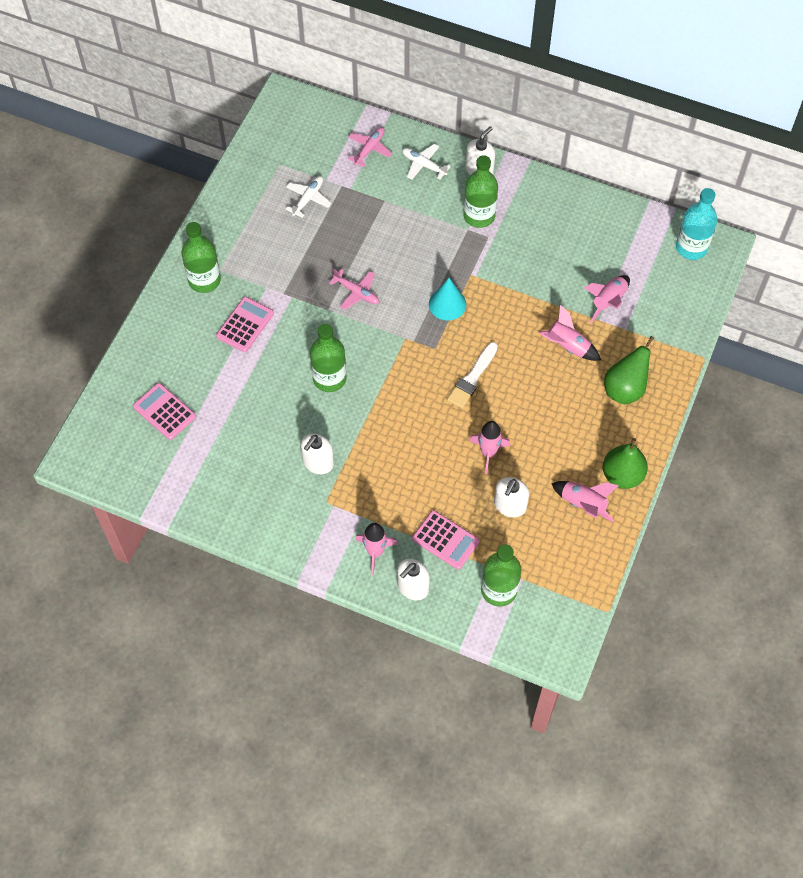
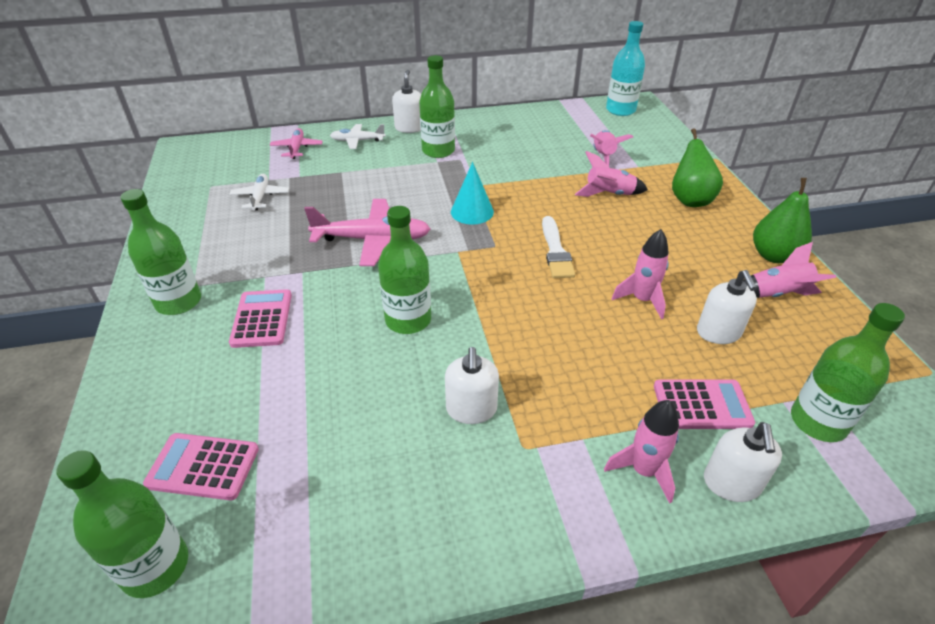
camera: 35 degrees left, 20 degrees down
pink plane [329,269,379,310] -> pink plane [304,199,430,266], size x1.75
none -> green bottle [57,450,188,598]

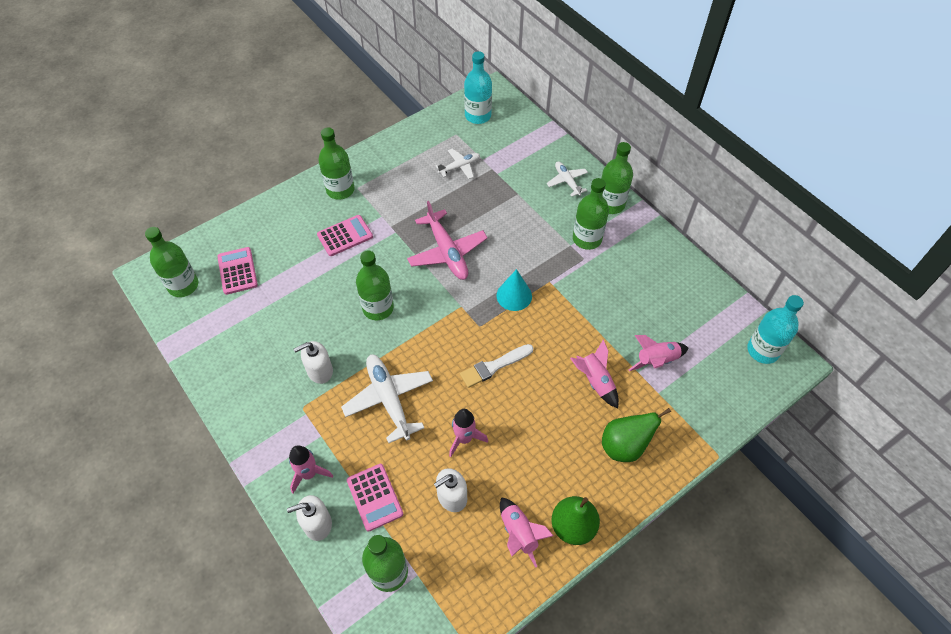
camera: 65 degrees right, 15 degrees up
pink plane [270,128,323,159] -> none
white soap dispenser [392,70,421,133] -> green bottle [601,142,633,214]
none -> white plane [341,355,433,443]
none -> turquoise bottle [464,51,492,124]

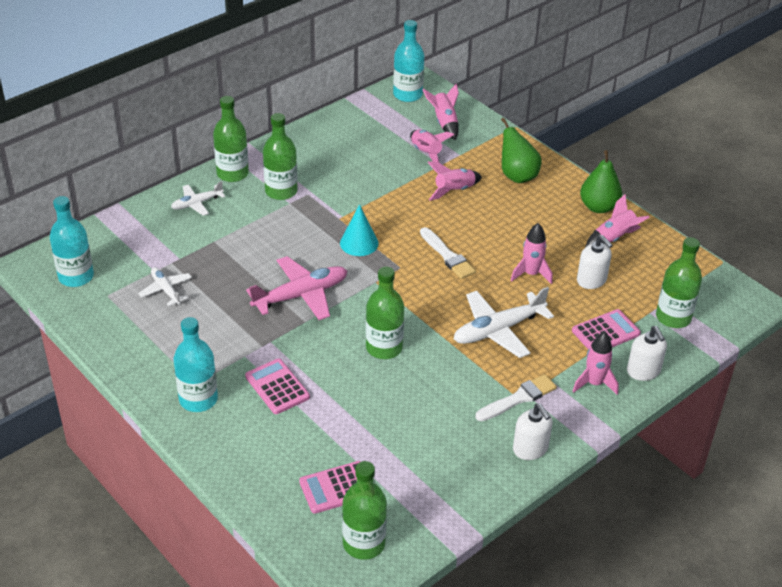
camera: 95 degrees left, 15 degrees down
white soap dispenser [294,341,333,384] -> white soap dispenser moved to [513,403,552,460]
green bottle [318,127,354,200] -> turquoise bottle [174,317,218,412]
none -> pink rocket [422,83,459,140]
none -> white brush [475,374,557,421]

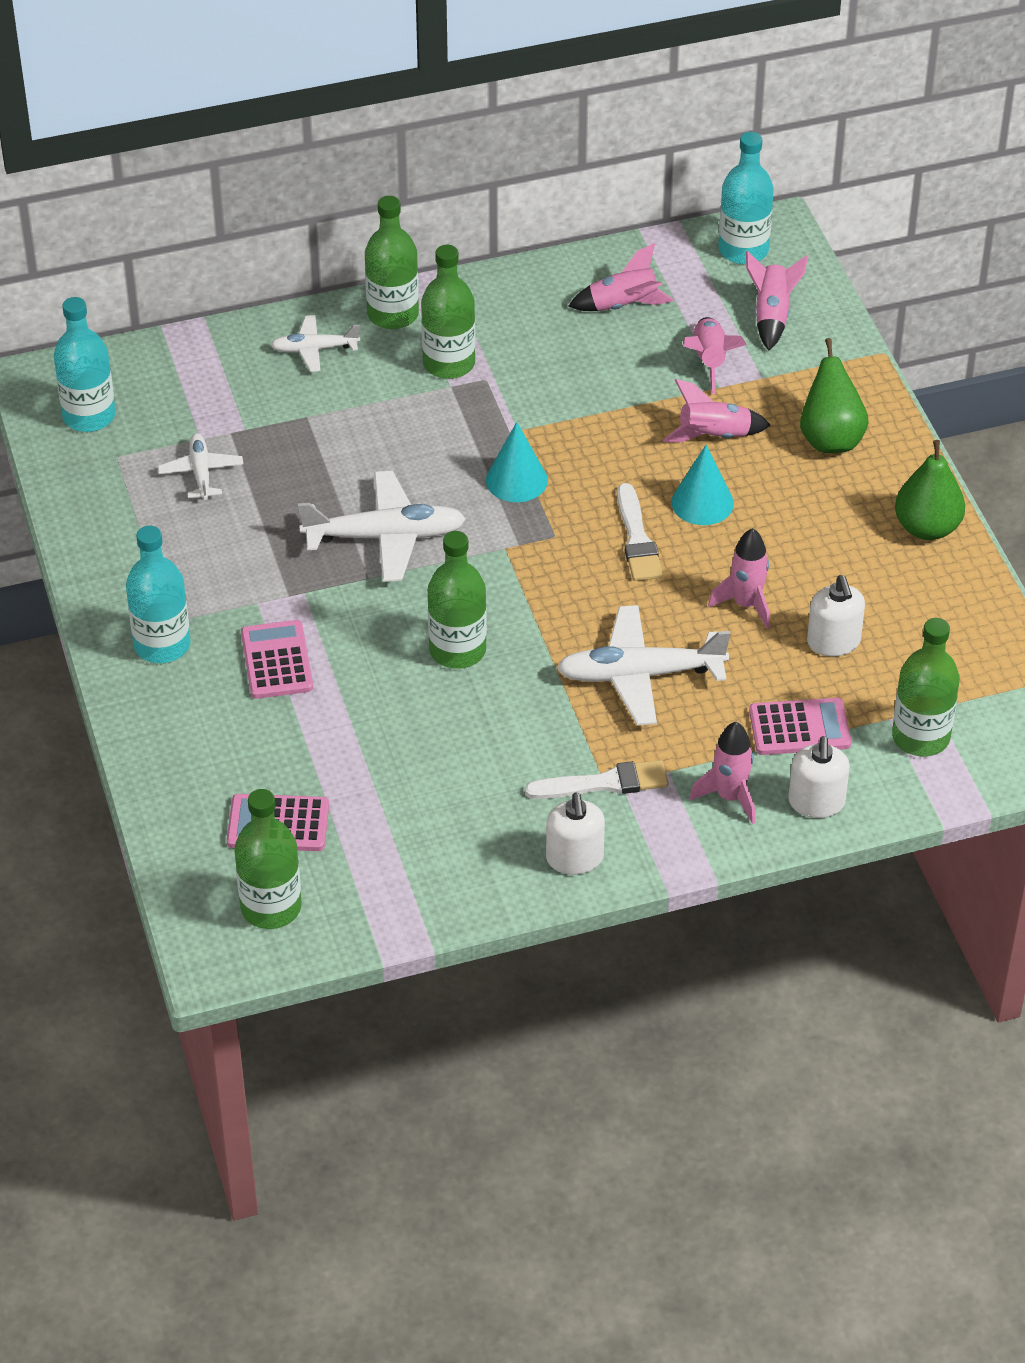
camera: 25 degrees right, 5 degrees up
pink plane [246,256,347,320] -> white plane [298,471,466,582]
pink rocket [585,195,650,247] -> pink rocket moved to [568,243,674,311]
none -> turquoise cone [671,445,734,525]

